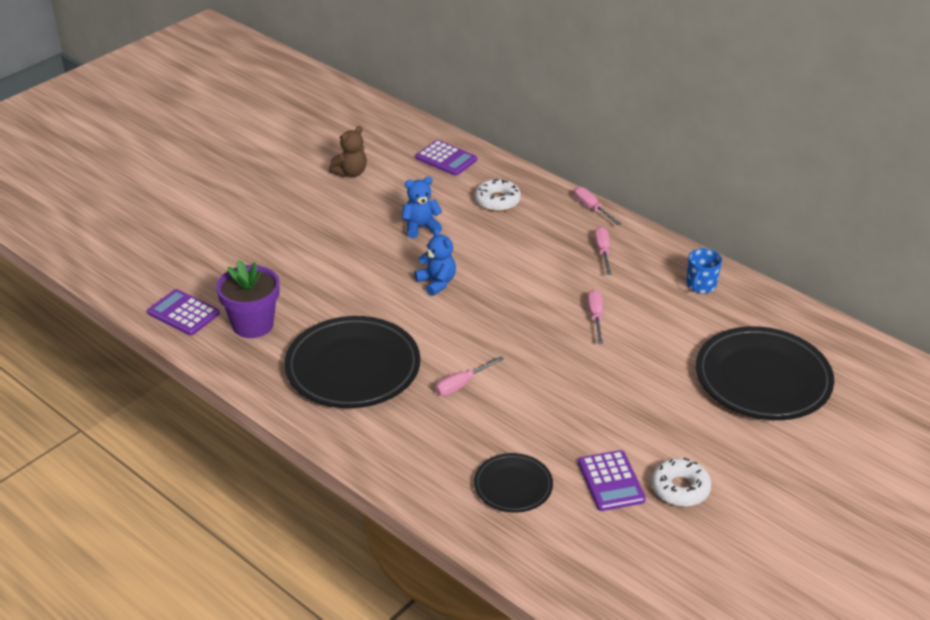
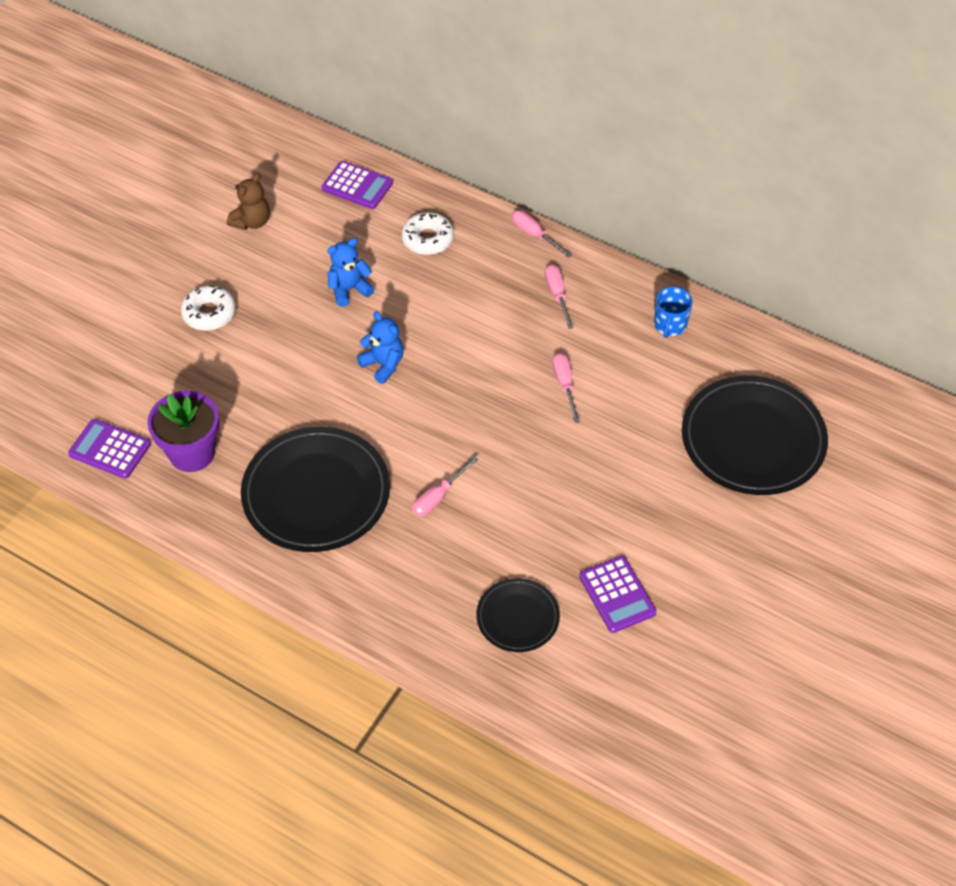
camera: 10 degrees left, 15 degrees up
white donut [651,458,711,507] -> white donut moved to [181,285,236,331]

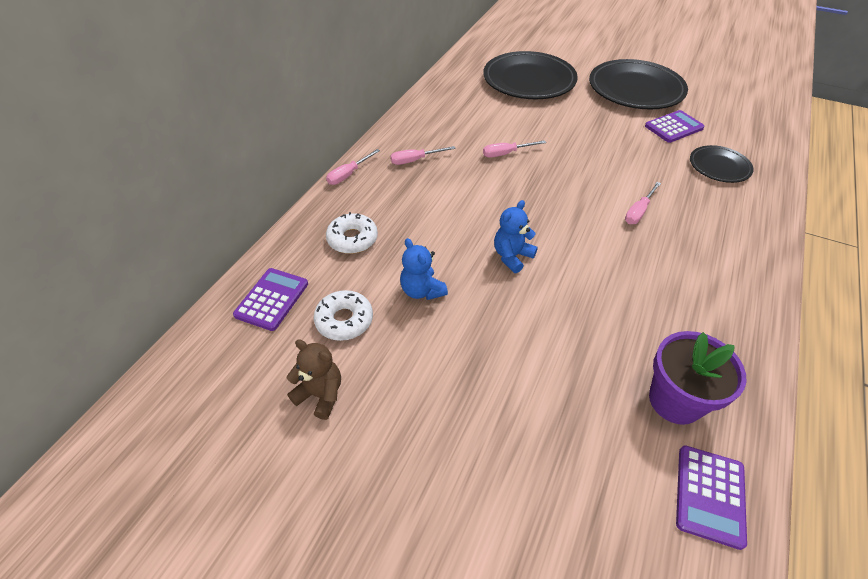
camera: 95 degrees left, 5 degrees down
white donut [181,285,236,331] -> white donut moved to [314,290,373,341]
black plate [241,427,390,552] -> black plate moved to [589,59,688,110]
pink screwdriver [412,456,478,517] -> pink screwdriver turned 90 degrees clockwise [625,182,661,224]
blue mug [654,287,693,338] -> none

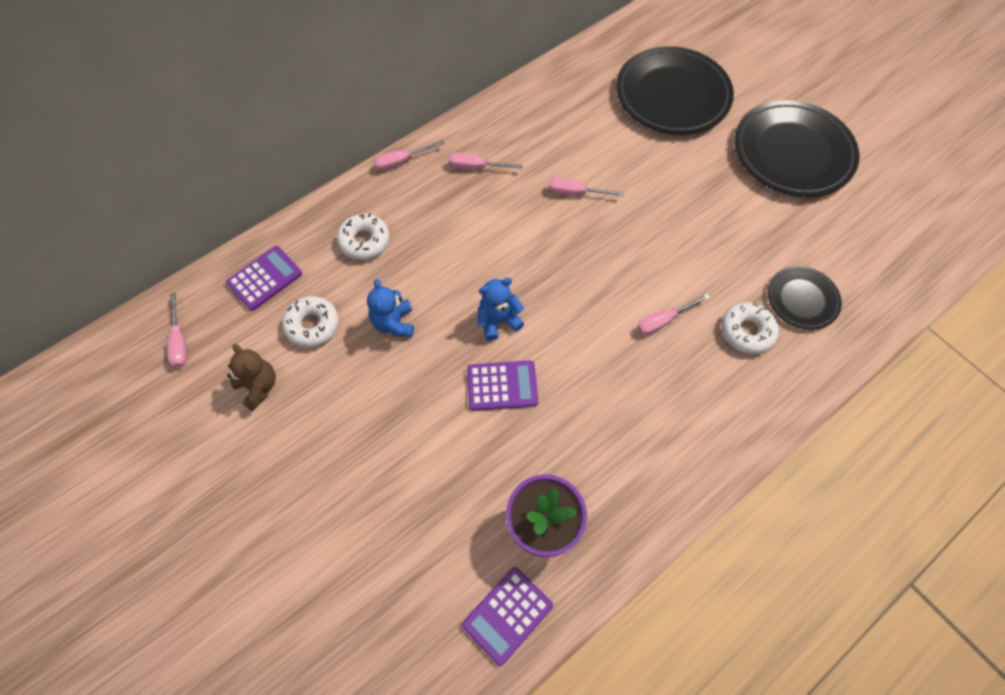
camera: 25 degrees right, 15 degrees up
purple calculator [645,110,705,143] -> purple calculator moved to [467,360,538,411]
none -> pink screwdriver [167,293,187,368]
none -> white donut [722,302,779,354]

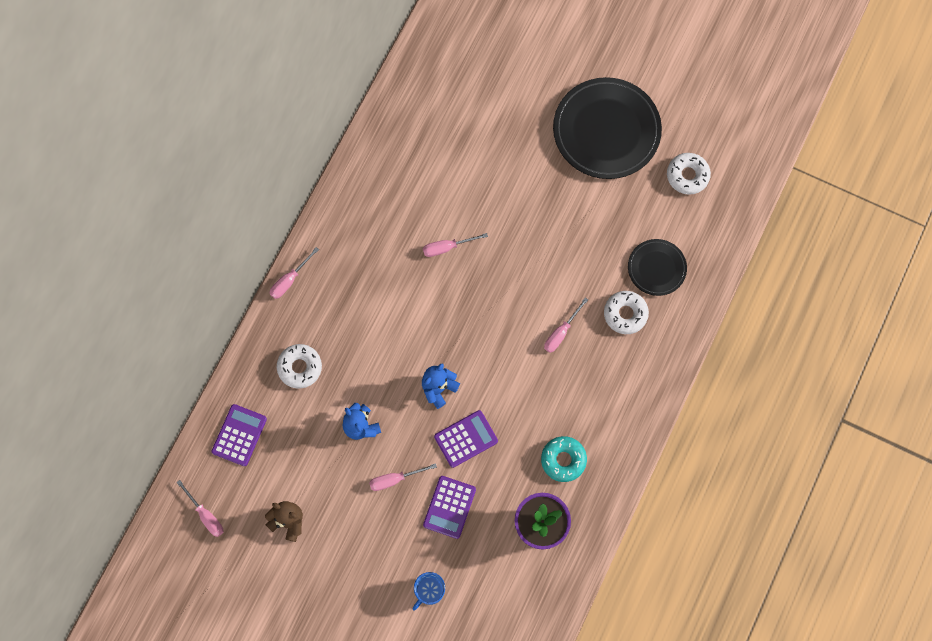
camera: 25 degrees left, 10 degrees up
white donut [282,296,339,348] -> white donut moved to [667,153,711,195]
pink screwdriver [449,153,523,169] -> pink screwdriver moved to [369,463,437,491]
purple calculator [462,567,553,666] -> purple calculator moved to [423,476,476,539]
black plate [616,46,734,134] -> none
none -> blue mug [412,572,445,611]
none -> turquoise donut [541,436,587,482]

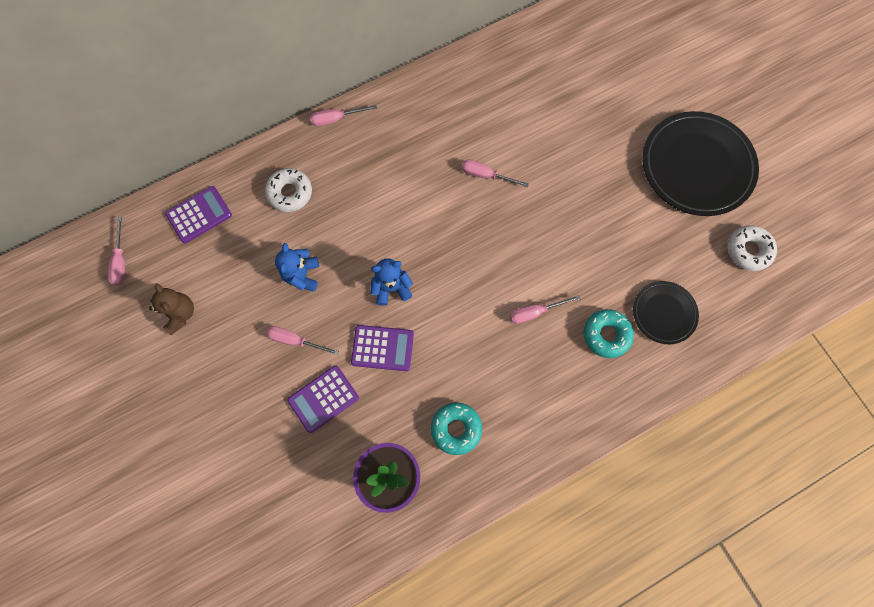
camera: 35 degrees right, 0 degrees up
blue mug [412,572,445,611] -> none
white donut [604,291,649,334] -> turquoise donut [583,309,634,358]

